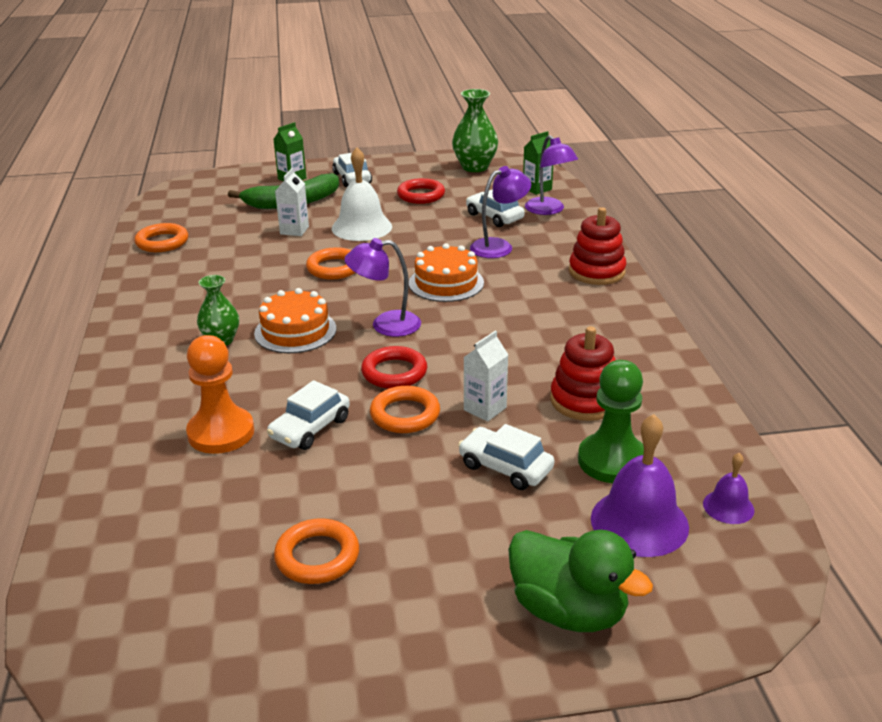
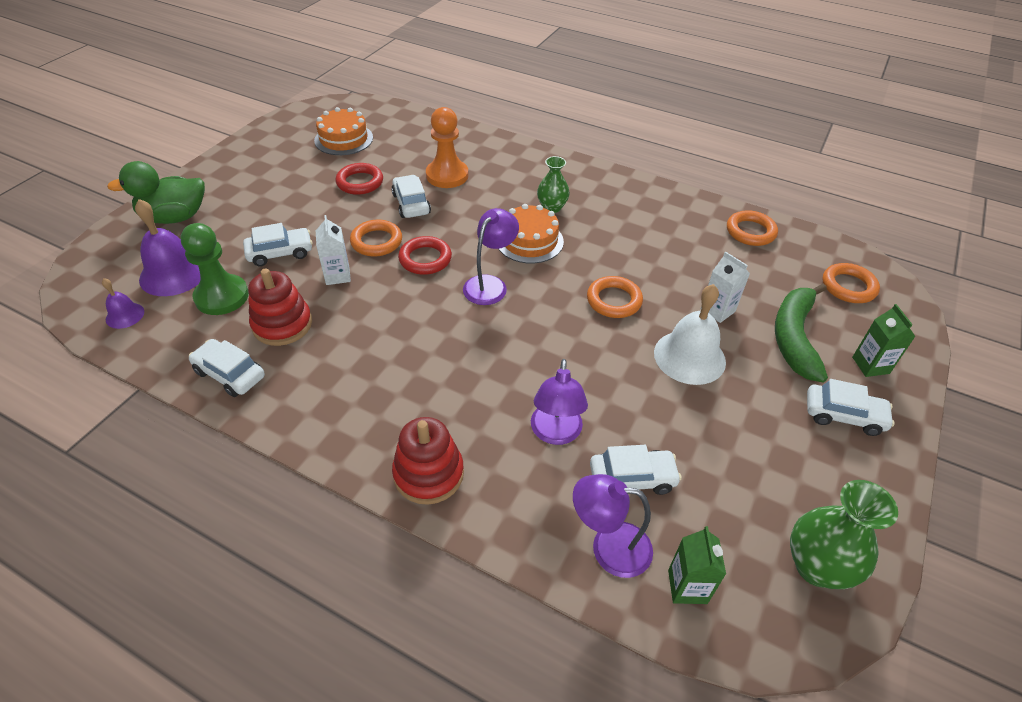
camera: 125 degrees right, 15 degrees up
orange ring [274,518,359,584] -> orange ring moved to [822,263,880,303]
red ring [397,178,445,204] -> red ring moved to [335,163,383,195]
orange cake [409,243,484,302] -> orange cake moved to [314,107,373,155]
none -> white car [189,339,265,397]

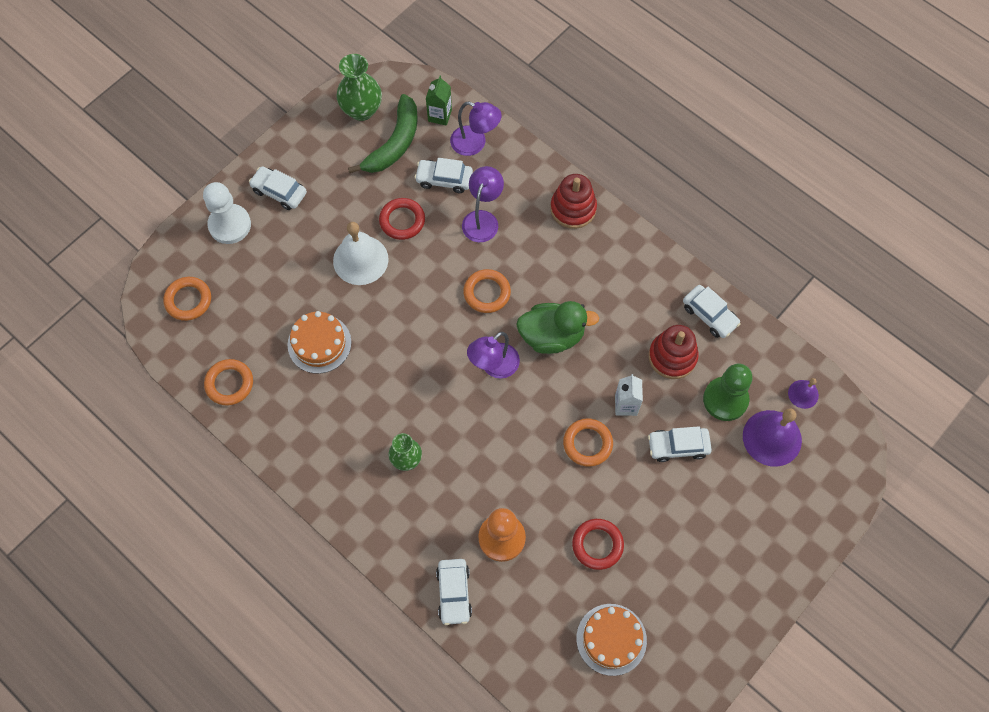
camera: 165 degrees left, 20 degrees up
green duck [107,161,205,224] -> green duck moved to [516,301,599,354]
white car [391,175,431,218] -> white car moved to [436,559,472,625]
red ring [398,236,452,275] -> red ring moved to [379,198,425,240]
orange cake [499,204,564,264] -> orange cake moved to [288,311,351,374]
orange ring [587,276,643,318] -> orange ring moved to [463,269,511,313]
white carton [701,252,750,323] -> none
green banana [775,284,828,383] -> green banana moved to [348,94,418,173]
green carton [852,304,916,377] -> white pawn [203,182,251,244]

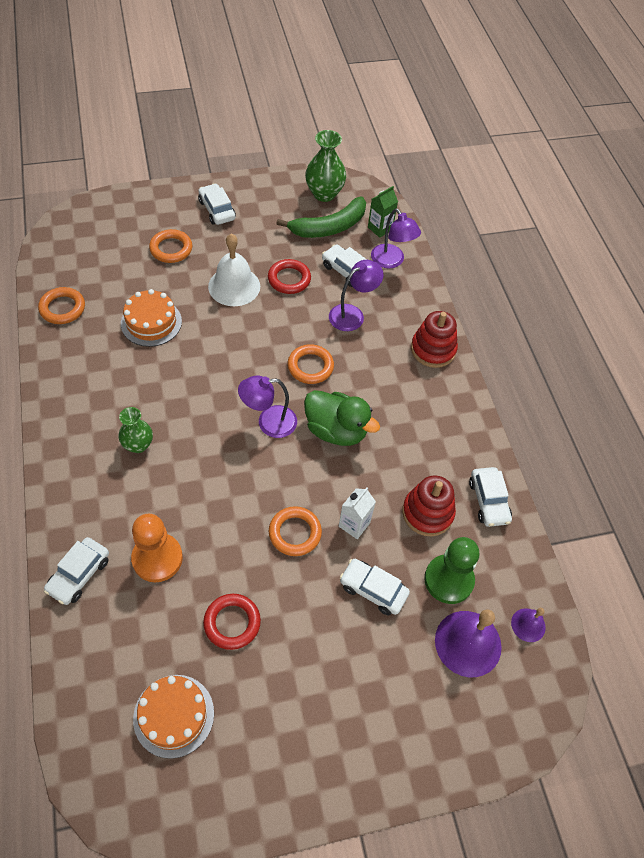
camera: 30 degrees right, 10 degrees down
orange ring [163,277,211,321] -> orange ring moved to [149,229,192,263]
white pawn [203,182,251,244] -> none

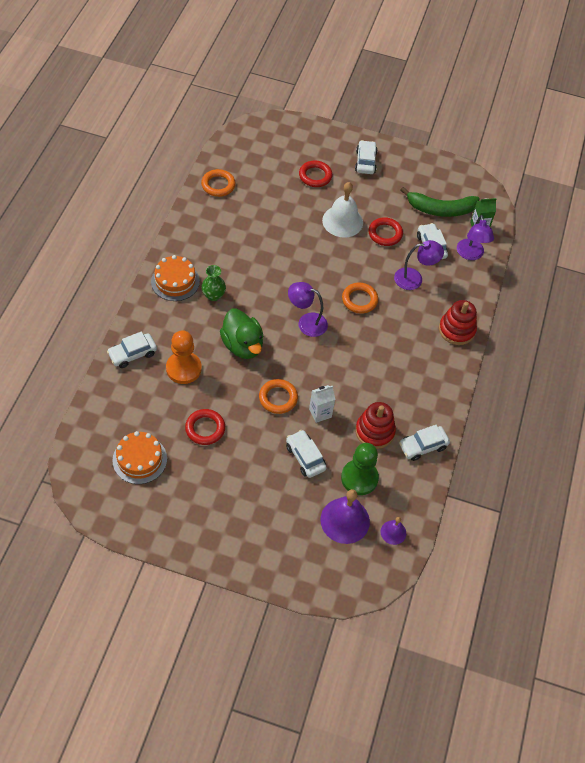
camera: 30 degrees right, 0 degrees up
orange cake [121,289,182,347] -> orange cake moved to [151,255,200,301]
orange ring [149,229,192,263] -> red ring [299,160,332,187]
green duck [304,390,380,446] -> green duck moved to [220,308,263,359]
green vase [305,130,346,202] -> none
white car [469,467,512,527] -> white car turned 45 degrees clockwise [399,425,450,461]

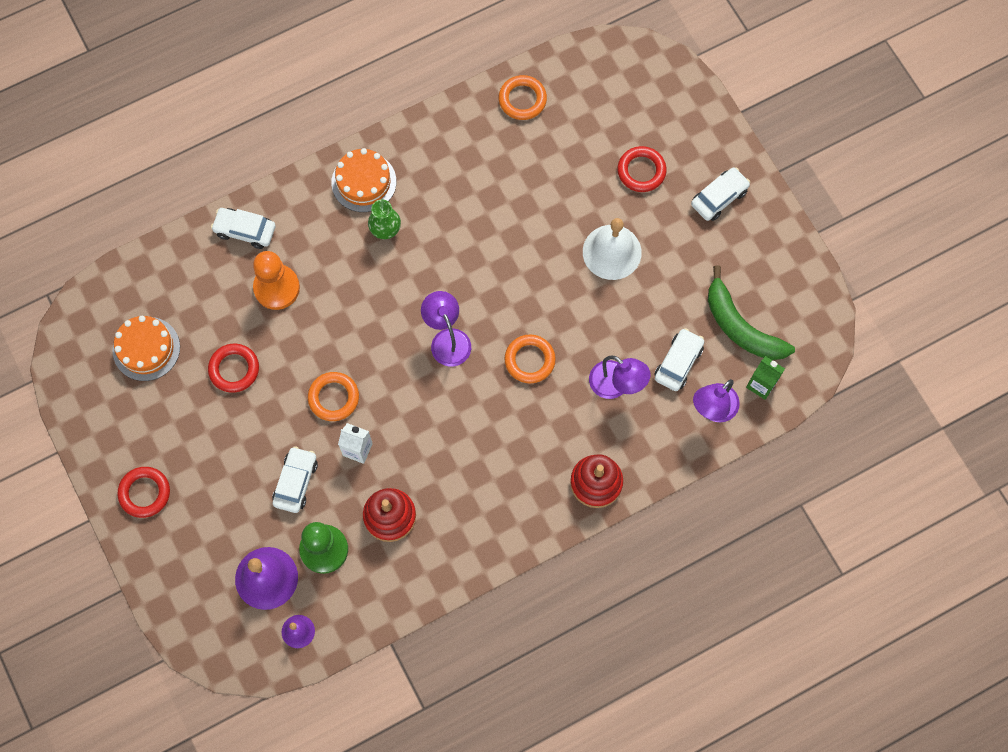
camera: 50 degrees right, 15 degrees up
green duck [220,308,263,359] -> none
red ring [369,217,403,246] -> red ring moved to [118,467,170,518]
white car [399,425,450,461] -> none

